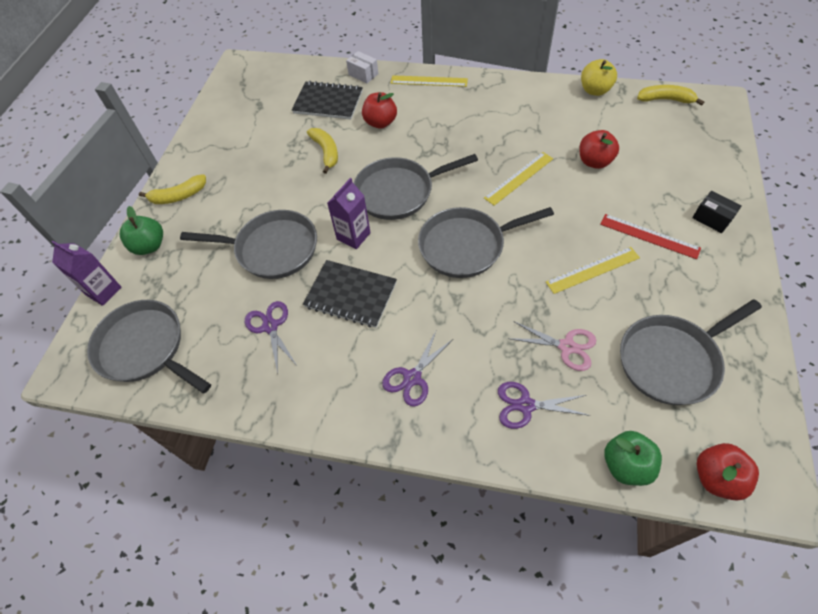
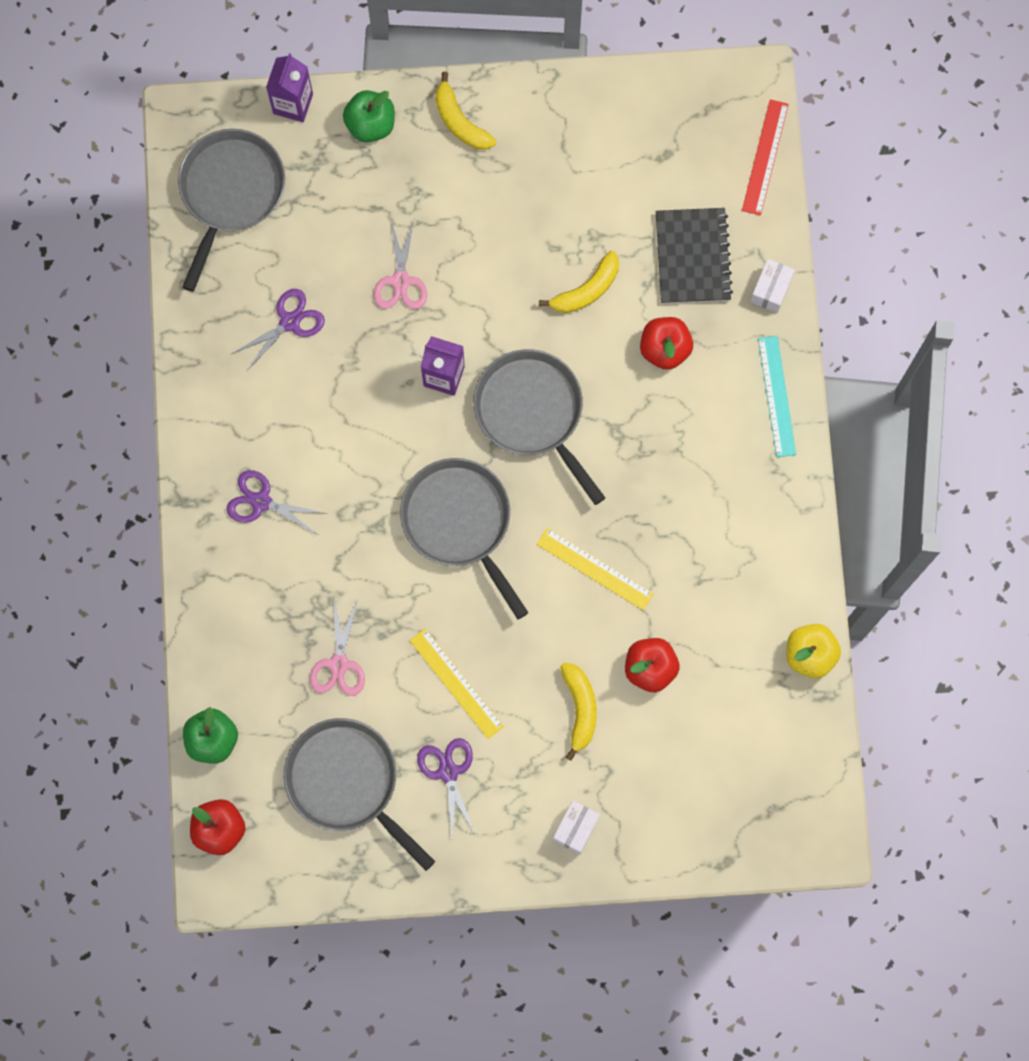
camera: 70 degrees right, 20 degrees up
grey pan [180,210,317,279] -> pink scissors [374,220,427,309]
black notebook [303,260,397,328] -> none
yellow ruler [391,75,468,87] -> turquoise ruler [758,336,796,457]
purple scissors [498,382,590,429] -> purple scissors moved to [417,738,476,838]
red ruler [600,214,701,259] -> red ruler moved to [742,99,789,215]
yellow banana [637,85,704,106] -> yellow banana moved to [560,663,597,761]
black box [692,191,742,233] -> white box [553,800,600,854]

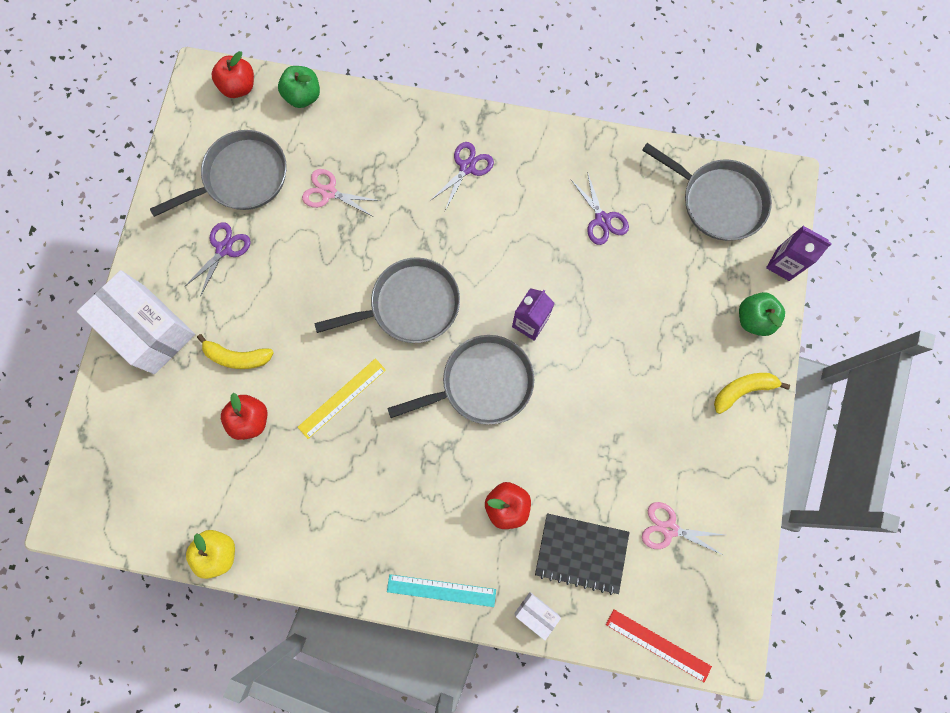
camera: 105 degrees right, 0 degrees up
pink scissors [374,220,427,309] -> pink scissors moved to [642,502,724,555]
yellow ruler [410,628,504,739] -> none
purple scissors [417,738,476,838] -> purple scissors turned 60 degrees counterclockwise [184,222,250,297]
yellow banana [539,251,619,313] -> none
white box [553,800,600,854] -> white box [77,270,195,374], size x2.30

